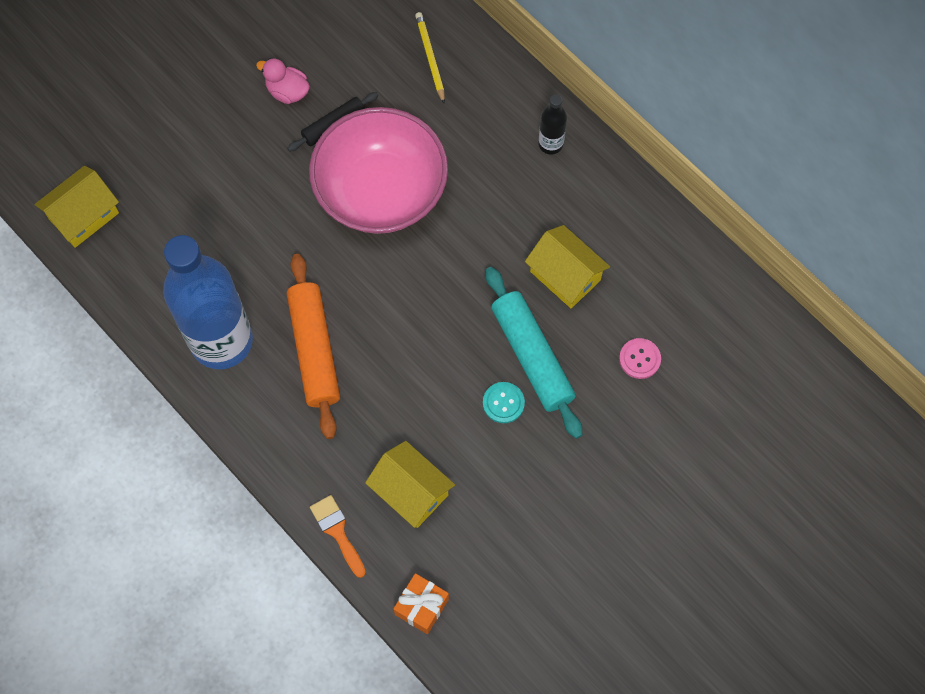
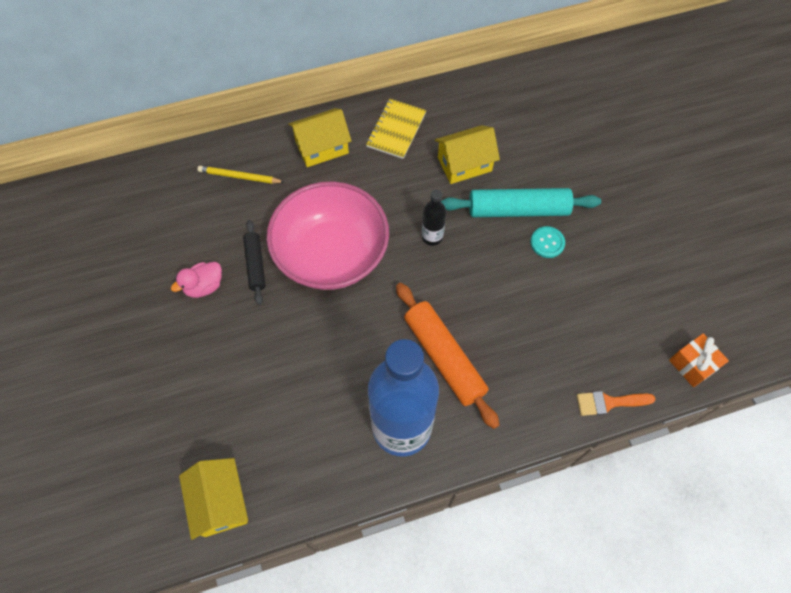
camera: 65 degrees left, 5 degrees down
orange rolling pin [287,254,340,439] -> orange rolling pin turned 45 degrees clockwise [396,283,499,429]
yellow house [365,441,455,528] -> yellow house moved to [288,108,351,167]
black bottle [538,94,567,154] -> black bottle moved to [422,190,446,246]
pink button [619,338,661,379] -> none
none -> yellow notebook [366,99,426,159]

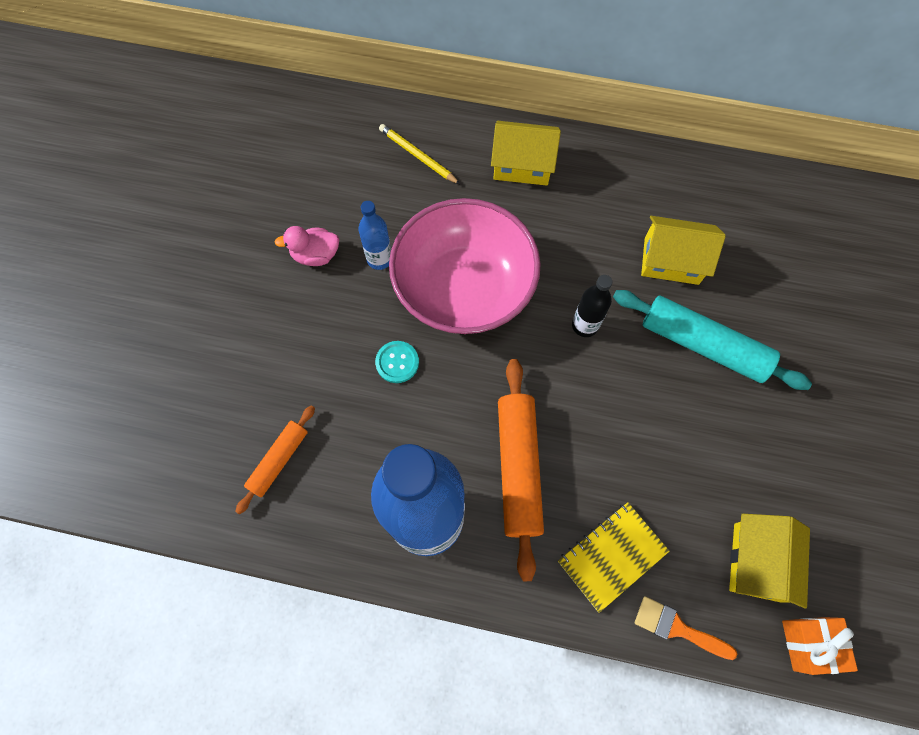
camera: 30 degrees right, 5 degrees up
yellow house [179,458,248,540] -> yellow house moved to [729,514,810,609]
black rolling pin [243,220,266,305] -> blue bottle [358,201,391,270]
yellow notebook [366,99,426,159] -> yellow notebook moved to [558,502,670,613]
turquoise button [530,226,565,258] -> turquoise button moved to [375,341,419,383]
none -> orange rolling pin [235,405,315,515]

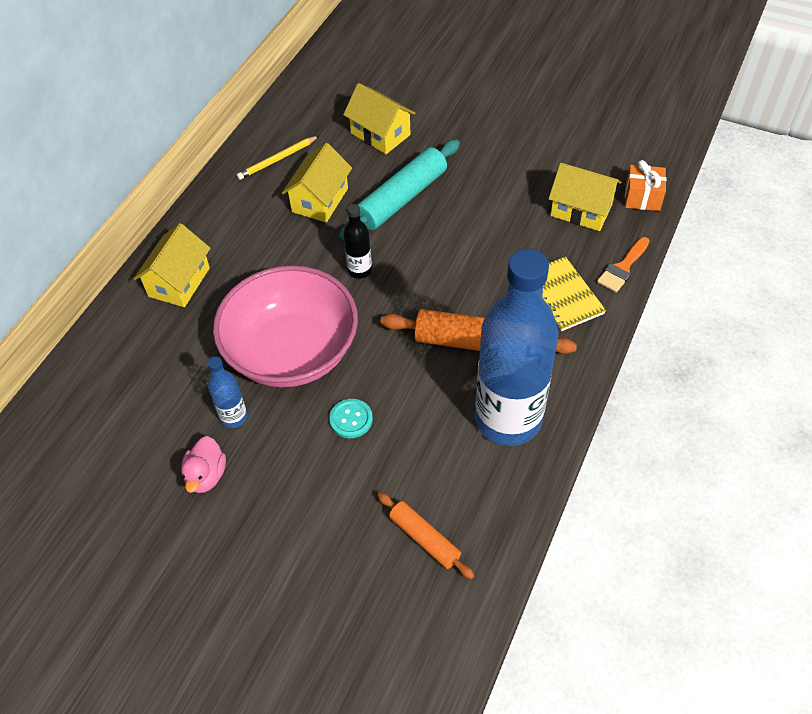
camera: 75 degrees left, 15 degrees down
yellow pencil [379,124,460,184] -> yellow pencil moved to [237,136,319,180]
none -> yellow house [343,83,415,154]

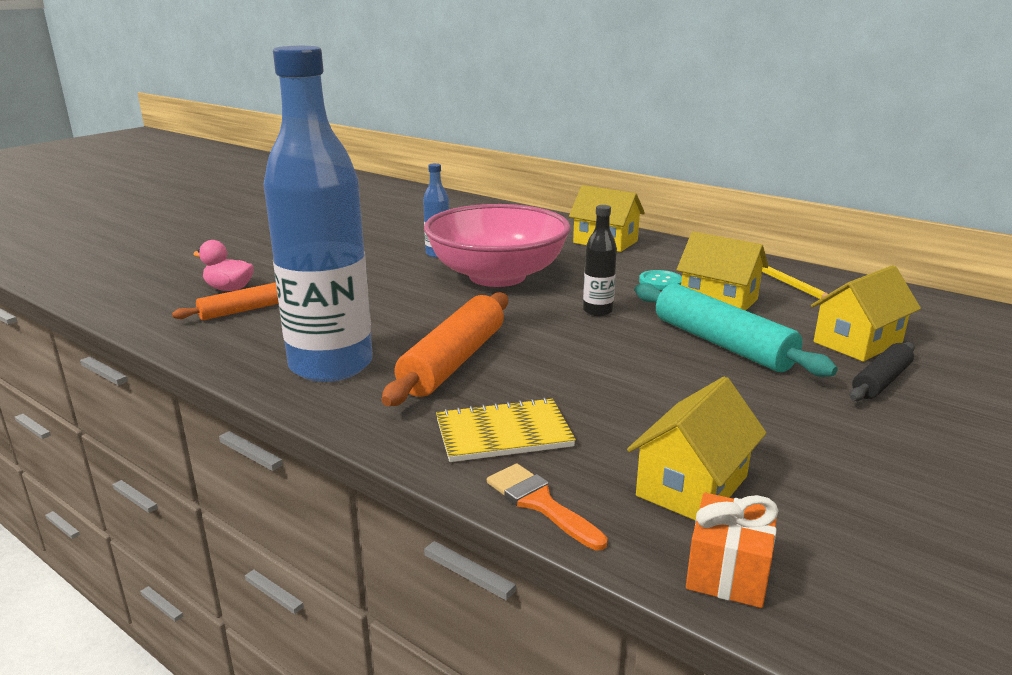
camera: 100 degrees right, 30 degrees down
pink duck [181,436,226,493] -> pink duck moved to [193,240,254,291]
turquoise button [329,399,373,438] -> turquoise button moved to [639,270,682,290]
none -> black rolling pin [850,342,915,401]

